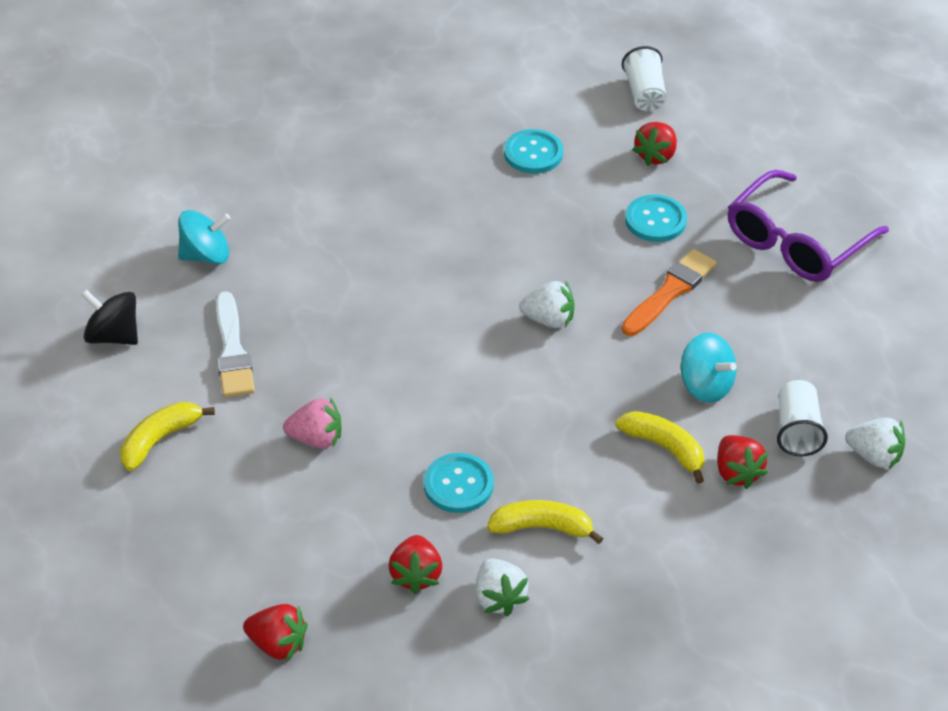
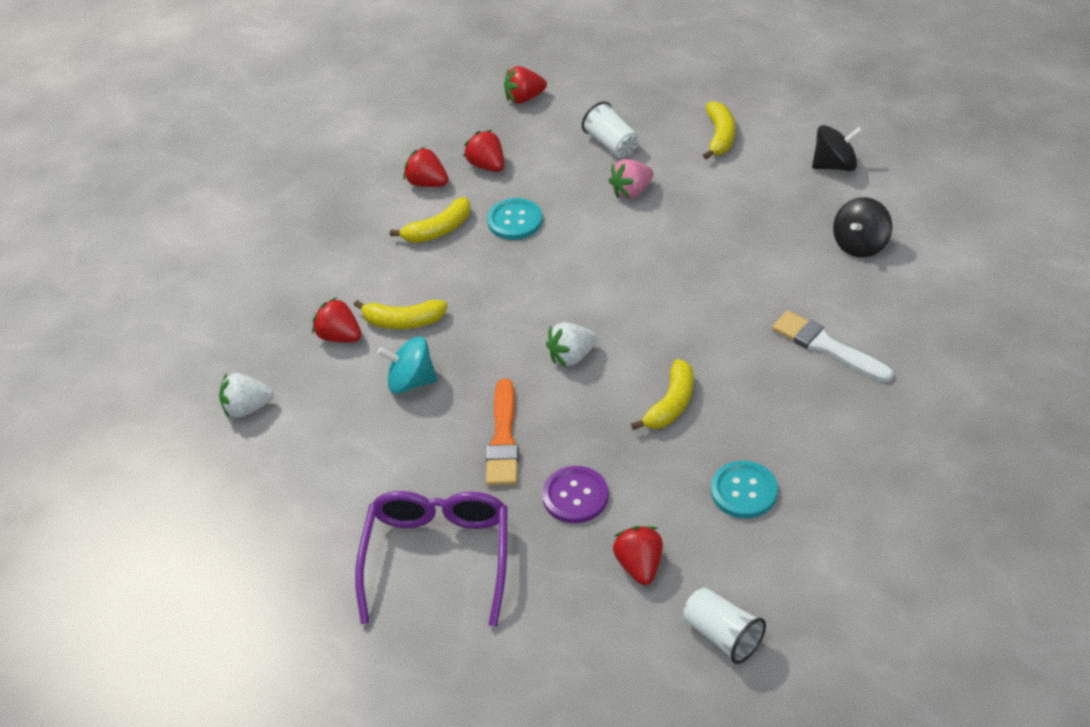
camera: 145 degrees right, 0 degrees up
turquoise spinning top [178,210,231,264] -> black spinning top [833,197,892,258]
white brush [216,291,255,397] -> white brush moved to [772,311,894,382]
white strawberry [475,559,529,616] -> red strawberry [403,147,448,187]
turquoise button [625,195,687,242] -> purple button [542,466,609,523]
white cup [777,380,828,456] -> white cup moved to [582,102,639,158]
none -> yellow banana [631,359,694,430]

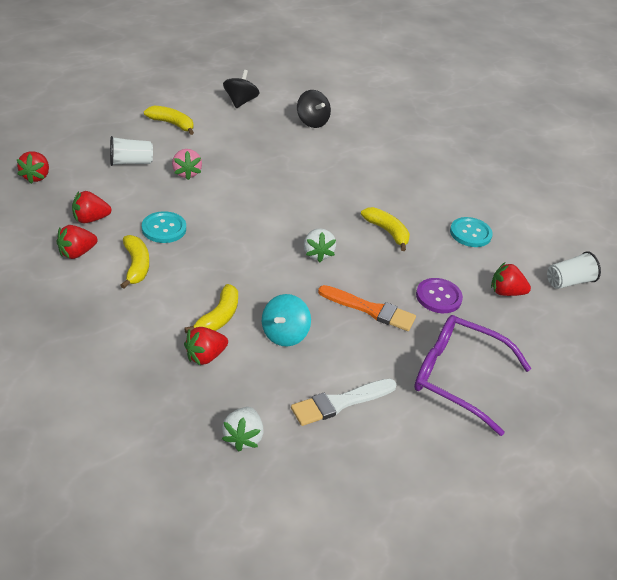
camera: 75 degrees left, 5 degrees down
white brush [772,311,894,382] -> white brush moved to [291,379,397,426]

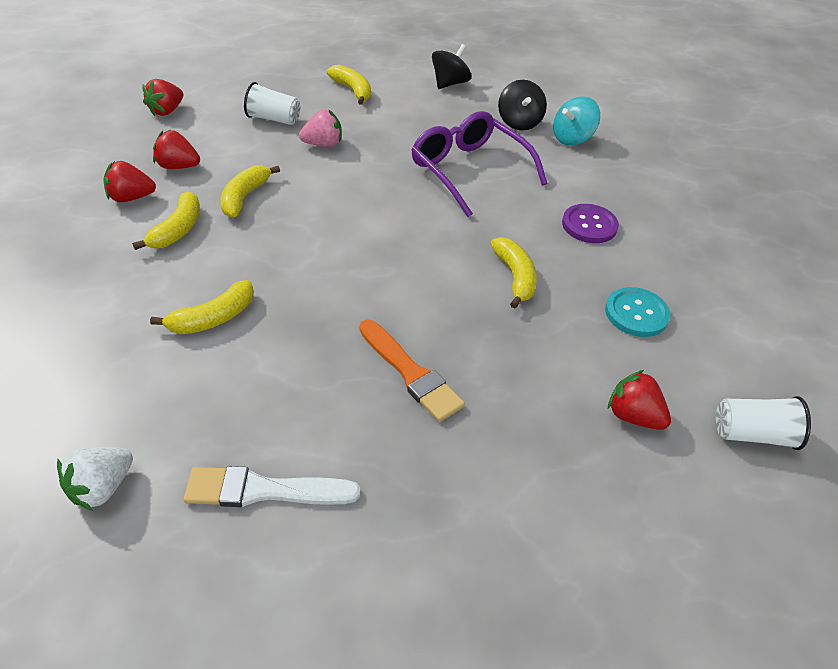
camera: 30 degrees right, 5 degrees up
turquoise button [142,211,186,243] -> yellow banana [220,165,280,217]
pink strawberry [172,149,202,180] -> pink strawberry turned 120 degrees counterclockwise [299,110,341,147]
red strawberry [184,327,228,365] -> none
turquoise spinning top [262,294,311,347] -> turquoise spinning top moved to [553,96,600,146]
white strawberry [304,228,336,263] -> none
purple glasses [414,315,531,436] -> purple glasses moved to [412,111,547,217]
purple button [416,278,463,313] -> purple button moved to [562,204,619,243]

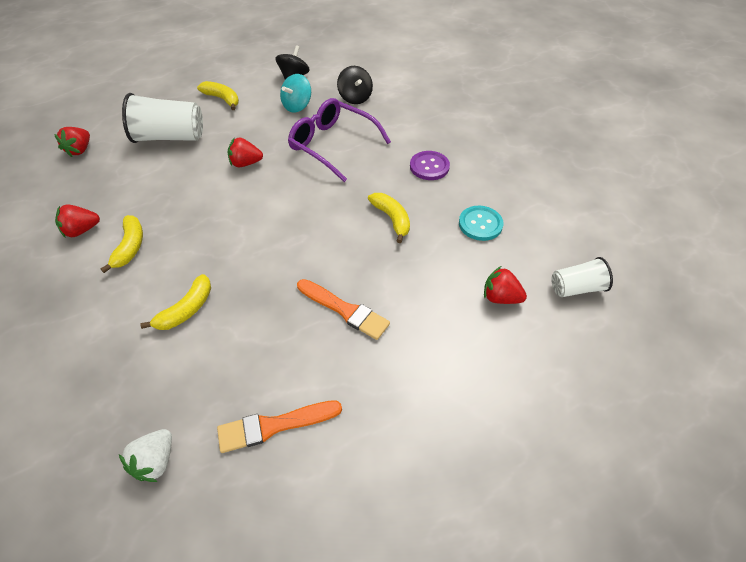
camera: 15 degrees left, 5 degrees up
red strawberry [153,130,200,169] -> red strawberry moved to [228,137,263,167]
white brush [184,466,360,507] -> orange brush [217,400,342,453]
yellow banana [220,165,280,217] -> none
white cup [244,82,300,125] -> white cup [122,93,203,143], size x1.72
pink strawberry [299,110,341,147] -> none
turquoise spinning top [553,96,600,146] -> turquoise spinning top moved to [280,74,311,113]

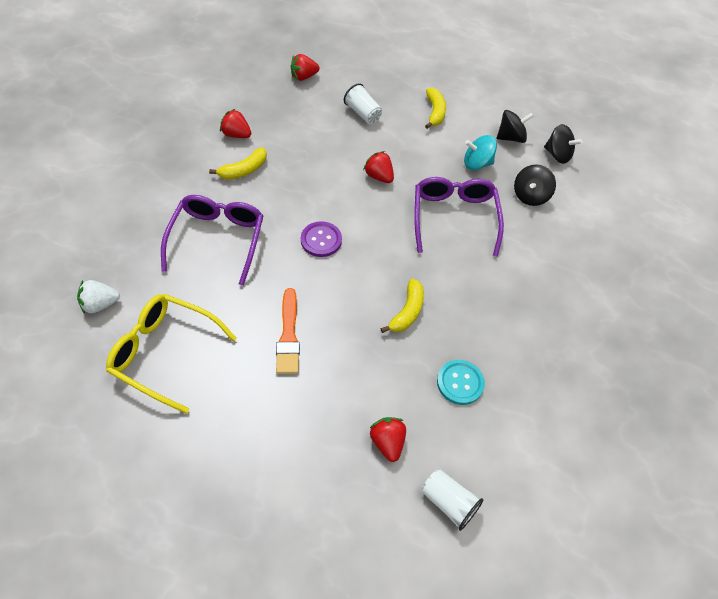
camera: 50 degrees right, 5 degrees up
white cup [122,93,203,143] -> white cup [344,83,382,124], size x0.58
yellow banana [140,274,211,330] -> purple glasses [161,195,264,286]
orange brush [217,400,342,453] -> yellow glasses [106,294,237,414]
purple button [410,151,450,180] -> purple button moved to [301,221,342,257]
none -> black spinning top [544,124,583,164]

